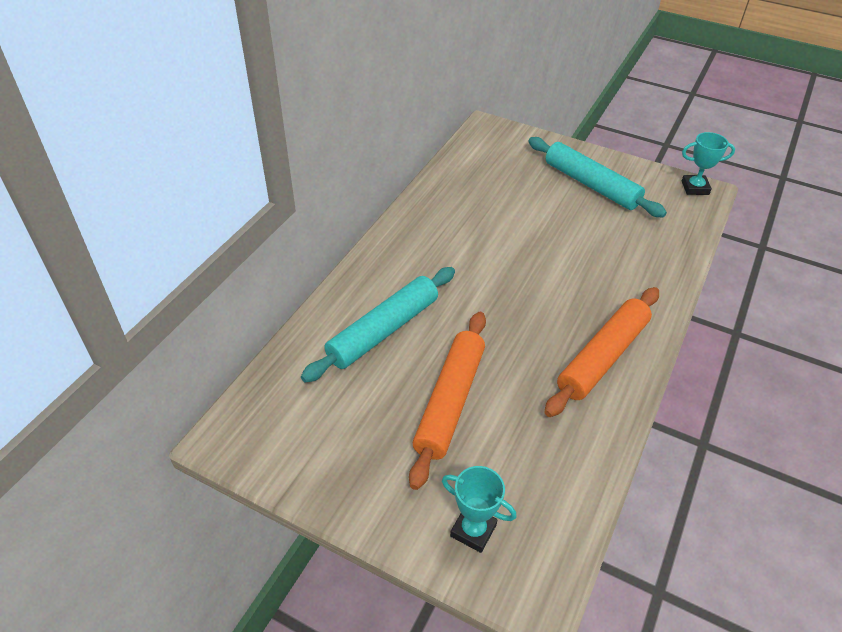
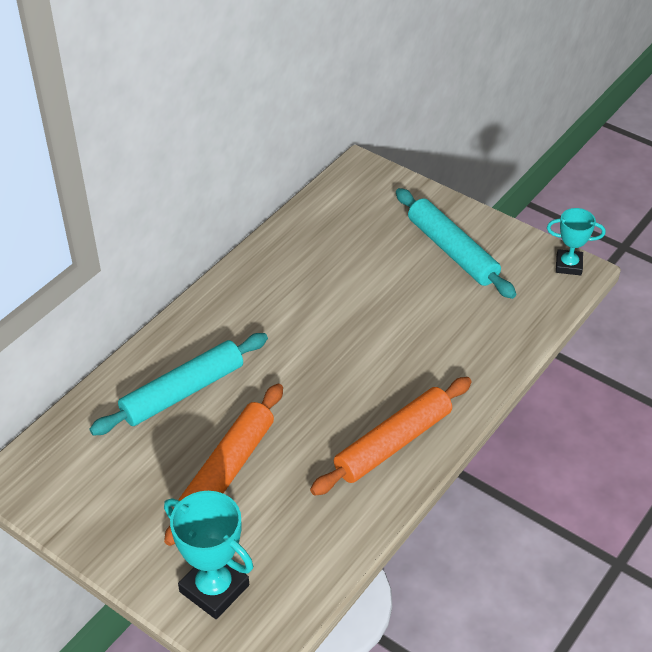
camera: 10 degrees right, 0 degrees up
turquoise trophy [442,466,516,553] -> turquoise trophy [164,491,253,619], size x1.57

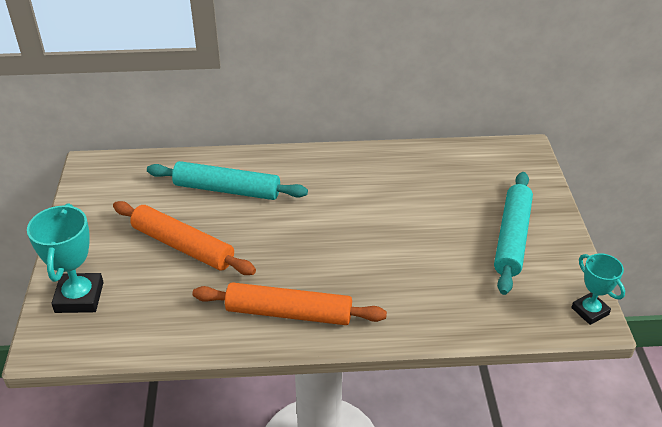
camera: 50 degrees right, 5 degrees down
orange rolling pin [164,383,283,546] -> orange rolling pin turned 45 degrees clockwise [113,201,256,275]

